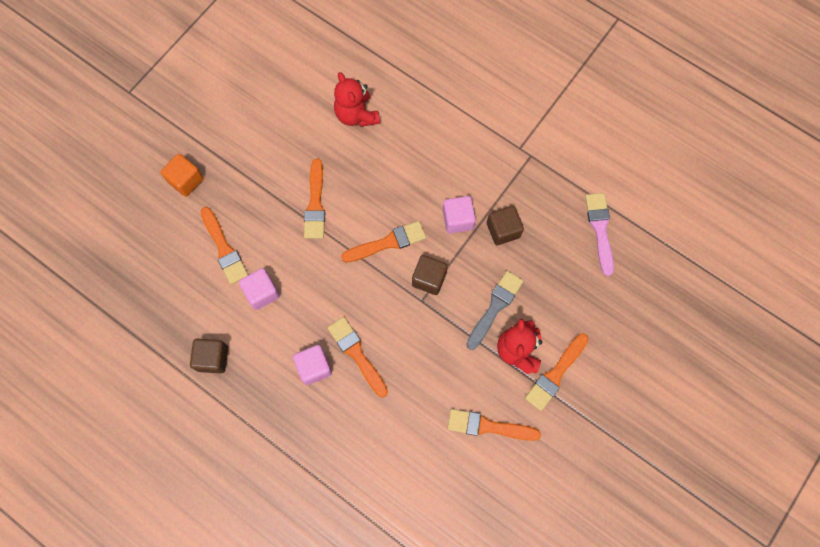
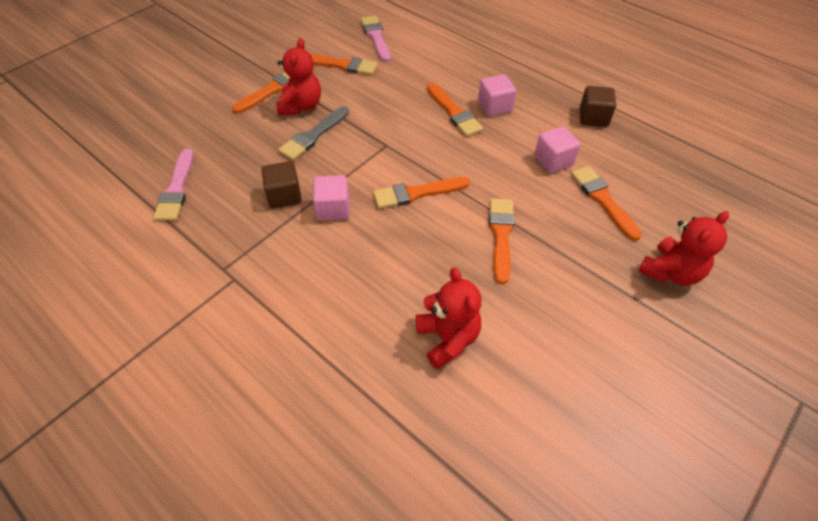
camera: 175 degrees left, 20 degrees down
orange cube [160,154,204,197] -> red teddy bear [639,211,729,286]
brown cube [412,255,448,295] -> none
none -> pink brush [361,16,391,62]

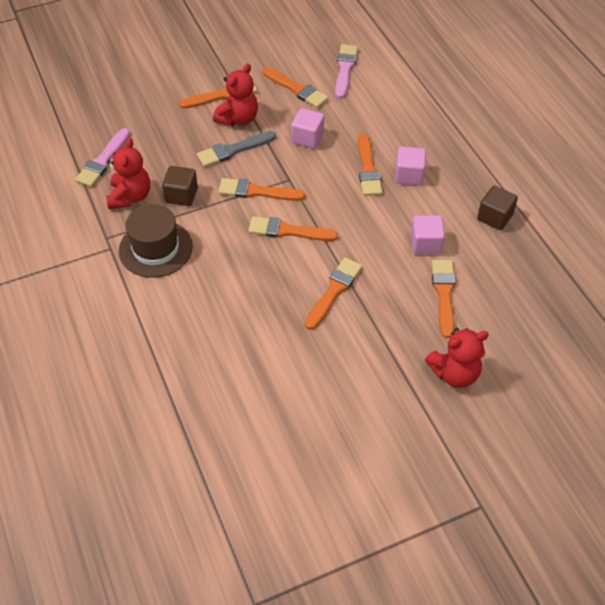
camera: 25 degrees right, 0 degrees up
pink cube [313,175,350,221] -> pink cube moved to [291,108,324,149]
red teddy bear [416,267,481,369] -> red teddy bear moved to [106,138,150,209]
none -> brown hat [119,204,193,278]
none -> orange brush [218,178,305,201]

